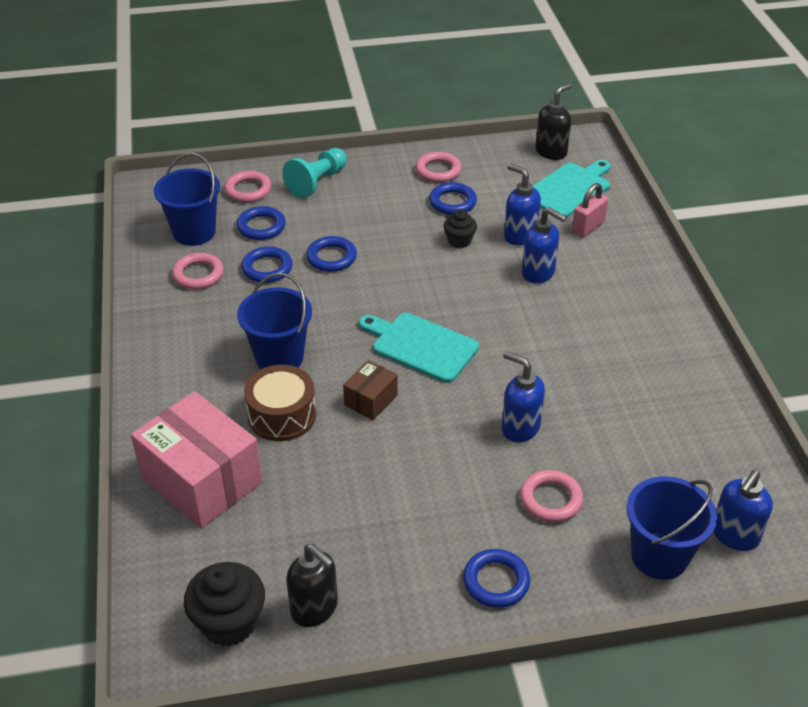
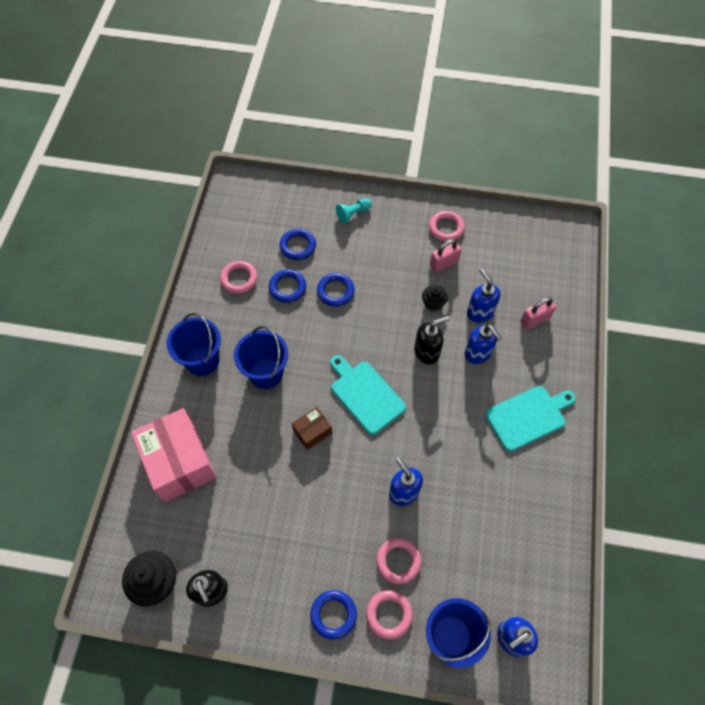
camera: 20 degrees right, 20 degrees up
blue bucket [154,153,220,246] -> blue bucket moved to [167,313,221,376]
pink ring [224,171,272,203] -> pink ring moved to [366,590,413,639]
brown drum [244,365,316,441] -> none
turquoise pawn [282,148,347,198] -> turquoise pawn [336,198,371,224], size x0.66
blue ring [429,182,477,215] -> pink padlock [430,239,462,272]
turquoise cutting board [533,160,611,217] -> turquoise cutting board moved to [485,386,576,452]
black soap dispenser [535,83,572,160] -> black soap dispenser moved to [414,316,450,364]

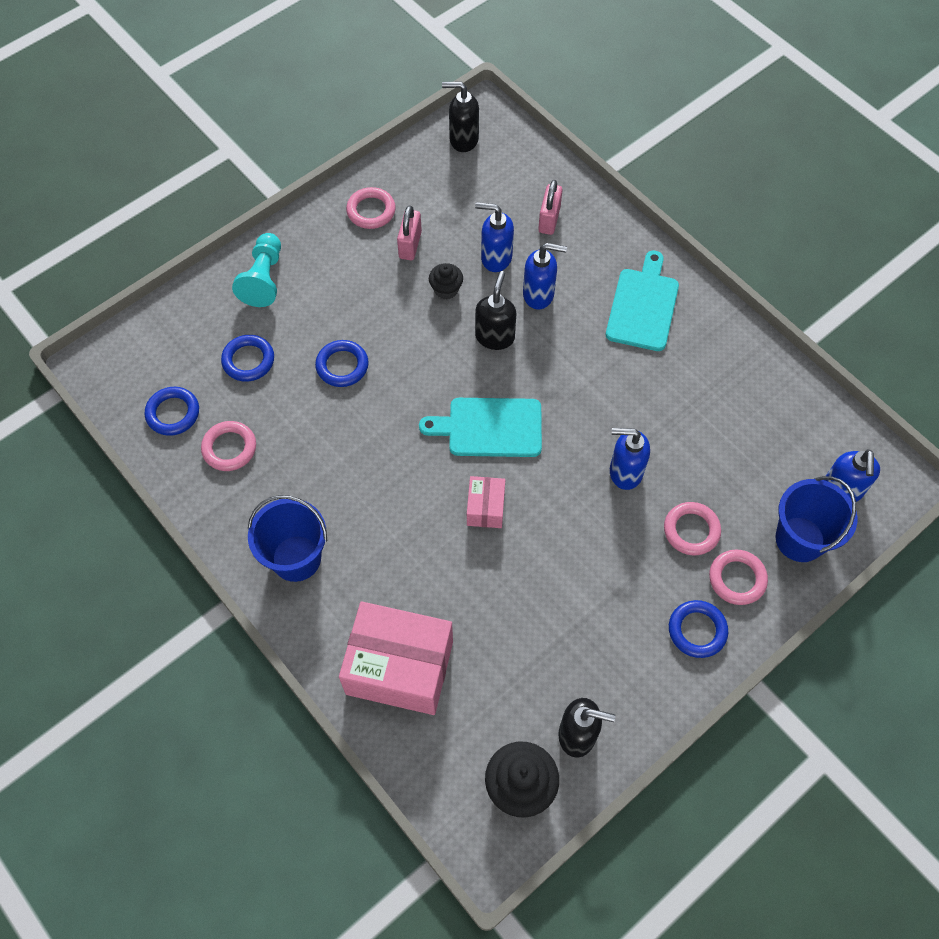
camera: 50 degrees left, 0 degrees up
blue bucket [234,326,288,389] -> none
blue ring [269,269,306,303] -> blue ring moved to [145,387,199,436]
brown box [292,407,332,450] -> pink box [467,476,505,528]
turquoise pawn [336,198,371,224] -> turquoise pawn [232,233,281,307], size x1.52
none -> black soap dispenser [442,81,479,152]

